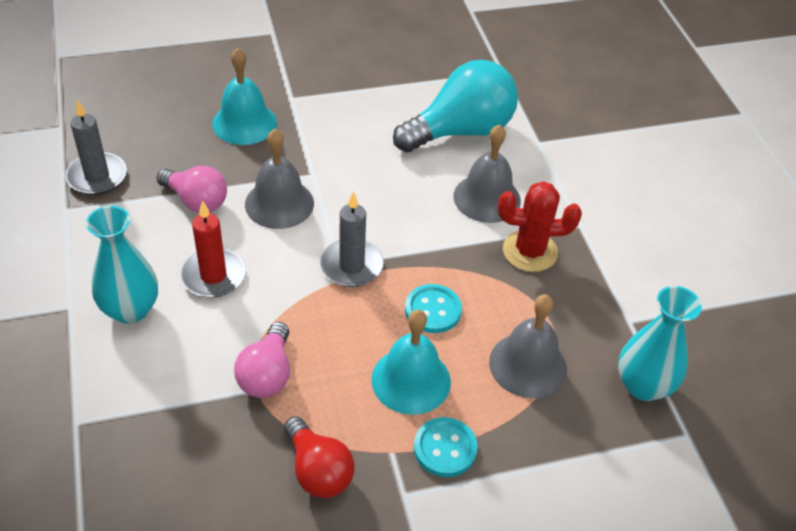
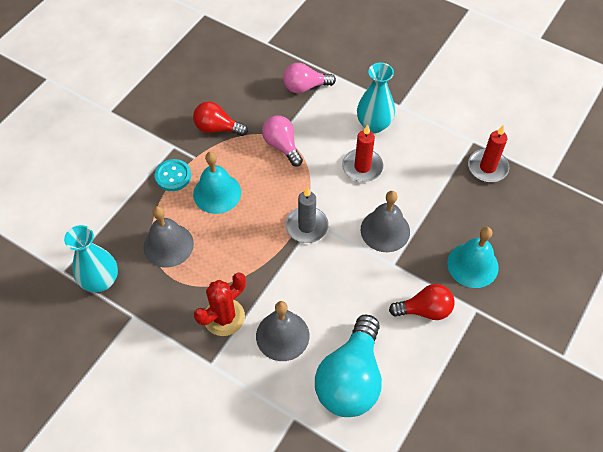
camera: 140 degrees right, 10 degrees up
grey candle [65,99,127,195] -> red candle [468,125,509,182]
pink light bulb [157,166,227,213] -> pink light bulb moved to [283,63,336,93]
turquoise button [405,284,462,333] -> none
none -> red light bulb [389,284,455,320]

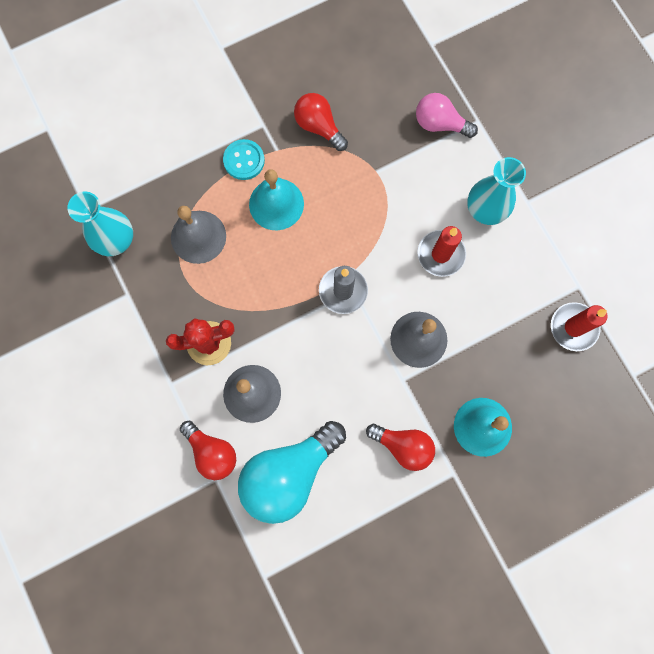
camera: 30 degrees right, 20 degrees up
pink light bulb [262,116,303,166] -> none
none -> red light bulb [180,421,236,480]

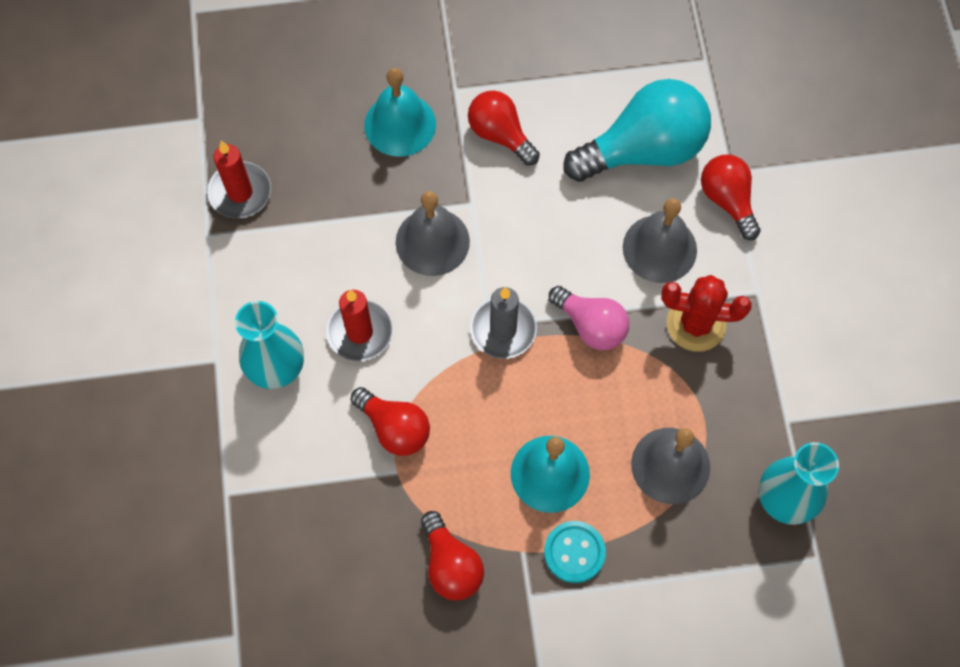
camera: 160 degrees left, 10 degrees down
pink light bulb [416,93,478,138] -> pink light bulb moved to [549,286,629,350]
none -> red light bulb [350,387,430,456]

